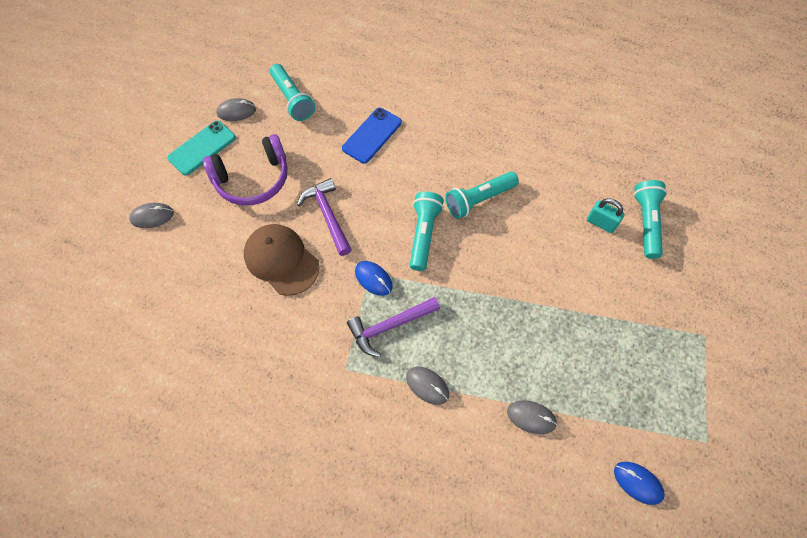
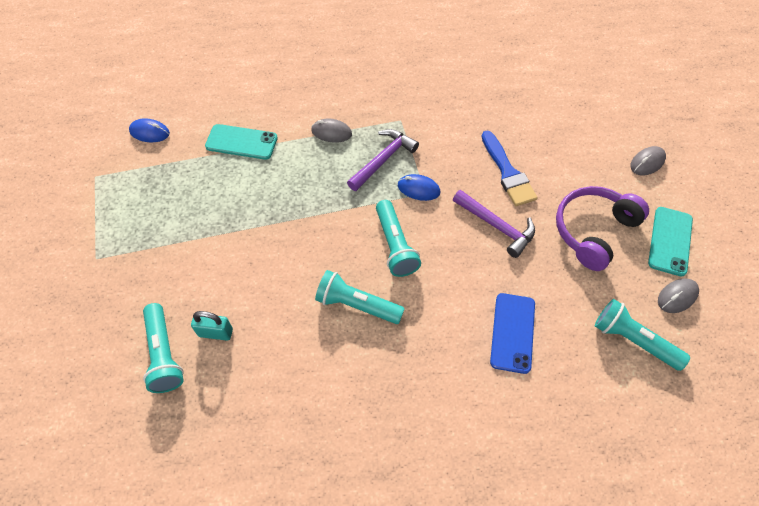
camera: 155 degrees right, 5 degrees down
brown cap [244,224,319,296] -> blue brush [481,130,538,206]
turquoise flashlight [445,172,519,219] -> turquoise flashlight turned 105 degrees counterclockwise [315,270,405,324]
grey mouse [507,400,557,434] -> turquoise phone [205,124,278,160]

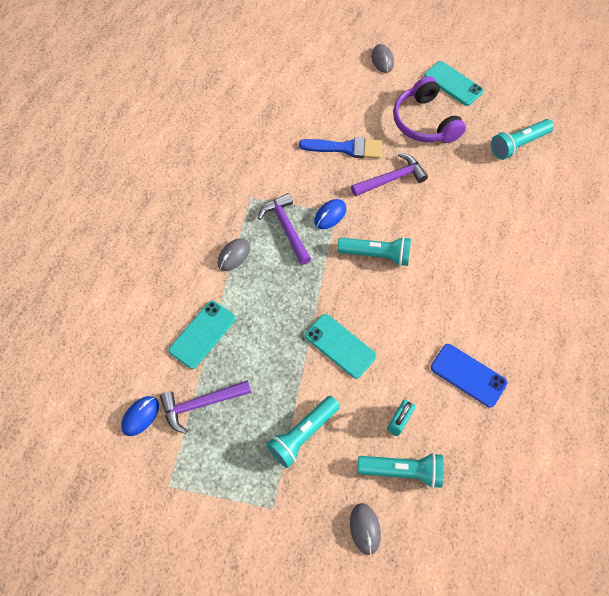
camera: 65 degrees left, 5 degrees up
turquoise flashlight [315,270,405,324] -> turquoise flashlight moved to [266,396,340,468]
blue phone [490,293,535,374] -> blue phone moved to [431,344,507,408]
grey mouse [658,279,699,313] -> grey mouse moved to [350,503,381,555]
none -> purple hammer [160,380,252,434]
none -> turquoise phone [305,314,376,379]

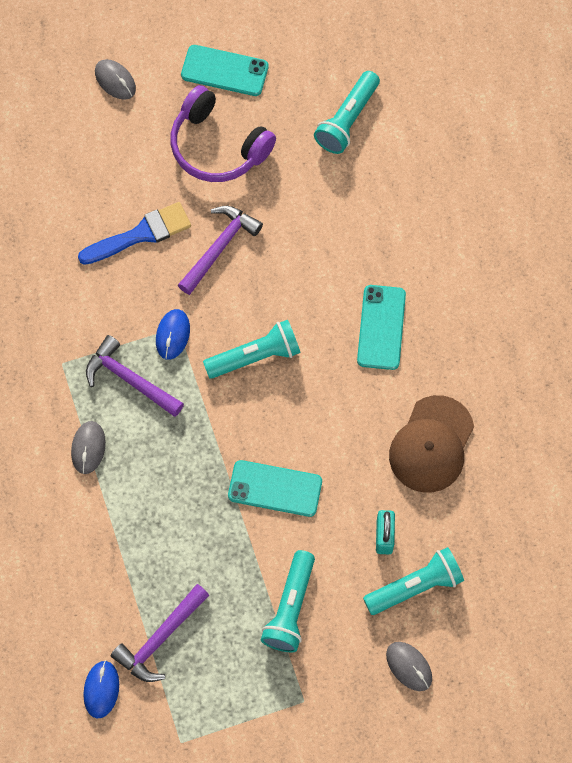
camera: 30 degrees left, 5 degrees up
turquoise phone [169,301,235,369] -> turquoise phone moved to [357,285,406,370]
blue phone [431,344,507,408] -> brown cap [389,395,474,493]

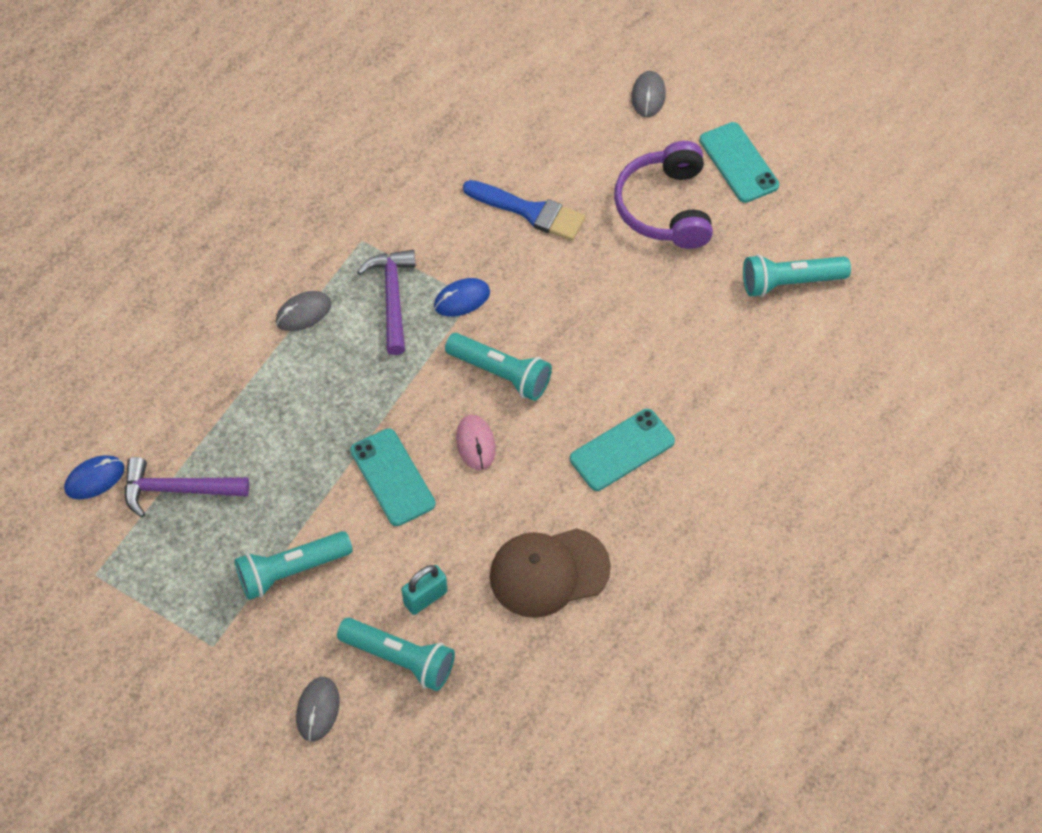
camera: 50 degrees right, 10 degrees down
purple hammer [178,206,263,295] -> none
none -> pink mouse [456,415,496,470]

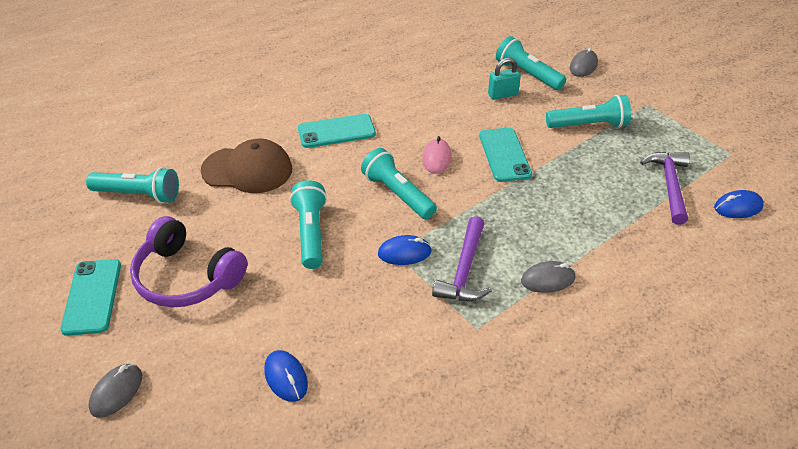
camera: 160 degrees left, 15 degrees down
purple hammer [124,457,249,518] -> purple hammer turned 105 degrees counterclockwise [640,151,690,225]
blue brush [463,180,586,241] -> none
brown cap [490,528,611,618] -> brown cap moved to [201,139,292,193]
purple headphones [614,141,713,249] -> purple headphones turned 105 degrees clockwise [130,216,247,308]
none -> blue mouse [264,350,308,402]
none -> turquoise flashlight [290,180,327,269]

